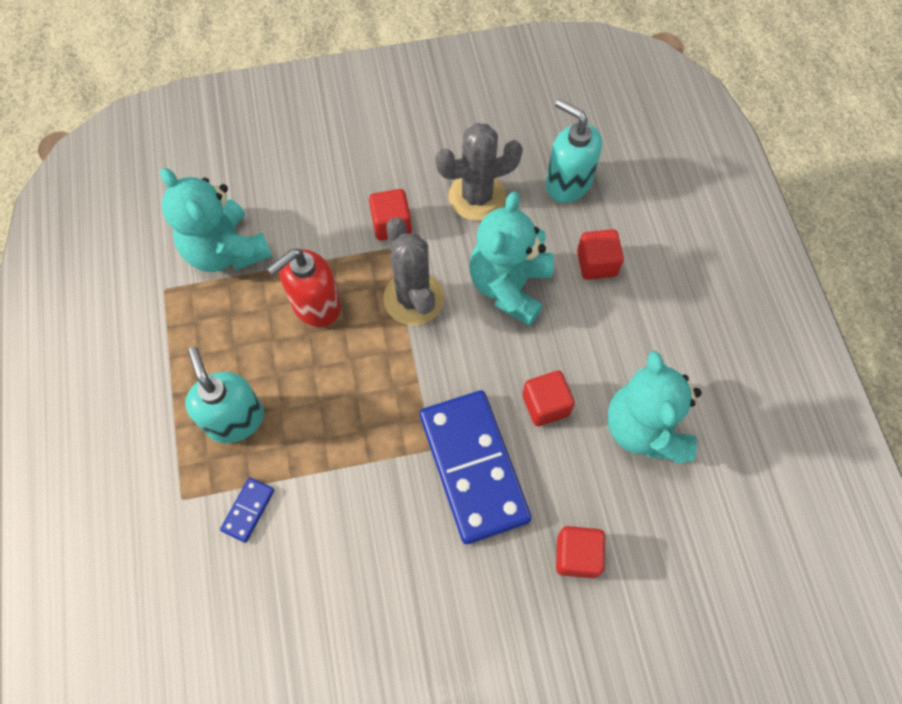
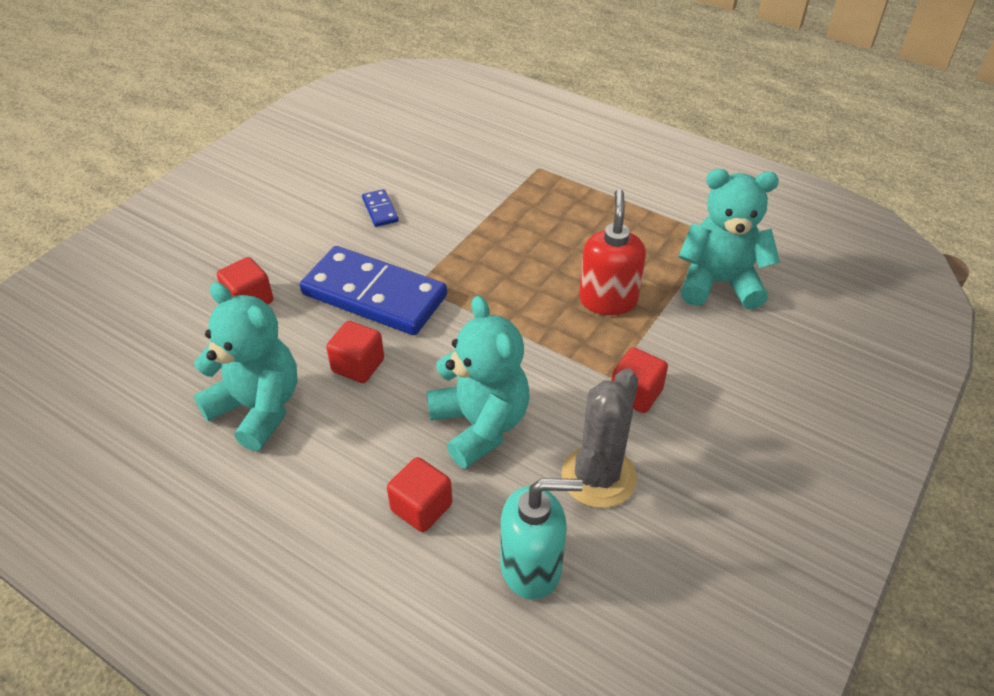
camera: 135 degrees right, 20 degrees down
turquoise soap dispenser [185,347,264,443] -> none
blue domino [220,477,274,543] -> blue domino moved to [362,189,399,227]
grey cactus [383,217,444,325] -> none

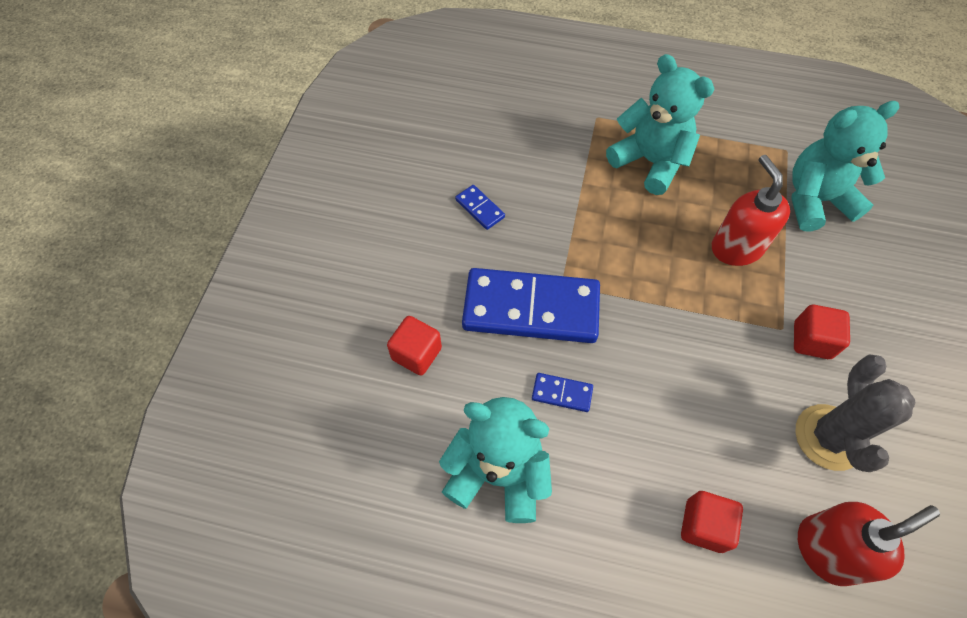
camera: 20 degrees left, 15 degrees up
red cube [326,321,384,383] -> blue domino [532,373,593,412]
turquoise teddy bear [427,296,530,469] -> turquoise teddy bear moved to [606,54,714,195]
turquoise soap dispenser [501,478,583,600] -> red soap dispenser [798,502,940,586]

